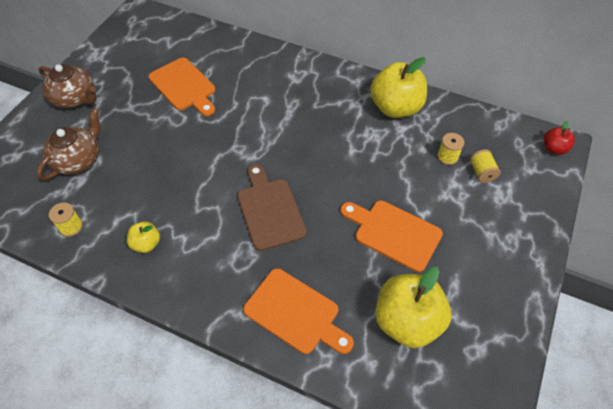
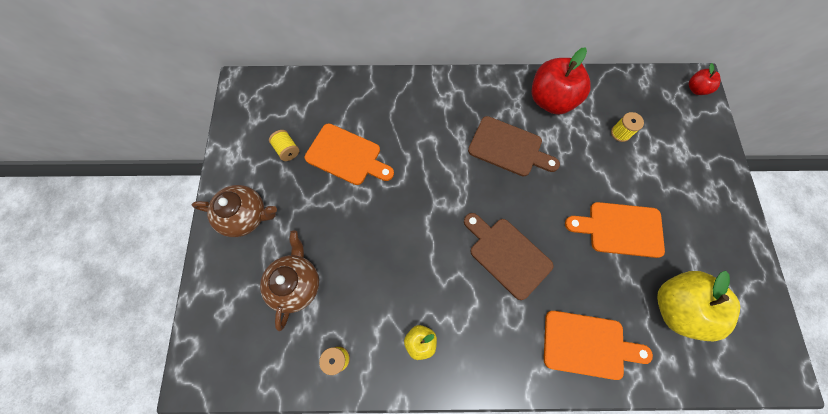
camera: 25 degrees left, 15 degrees up
yellow apple [370,57,427,118] -> red apple [531,47,591,115]
yellow spool [470,149,501,183] -> yellow spool moved to [269,130,299,161]
none -> brown cutting board [468,116,560,177]

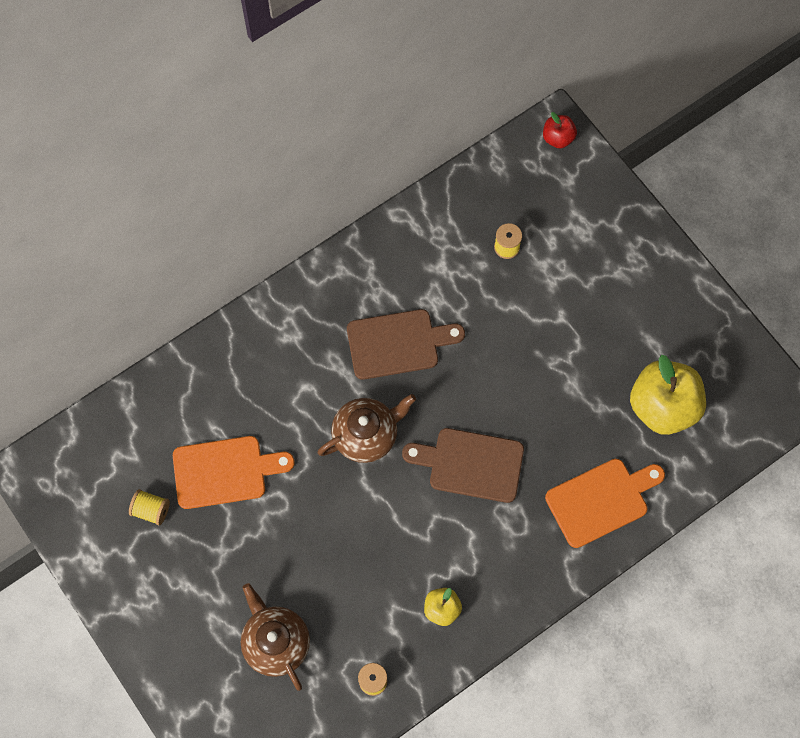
camera: 35 degrees left, 0 degrees up
brown teapot [192,185,277,237] -> brown teapot moved to [317,394,416,463]
red apple [531,47,591,115] -> none
orange cutting board [565,202,665,258] -> none

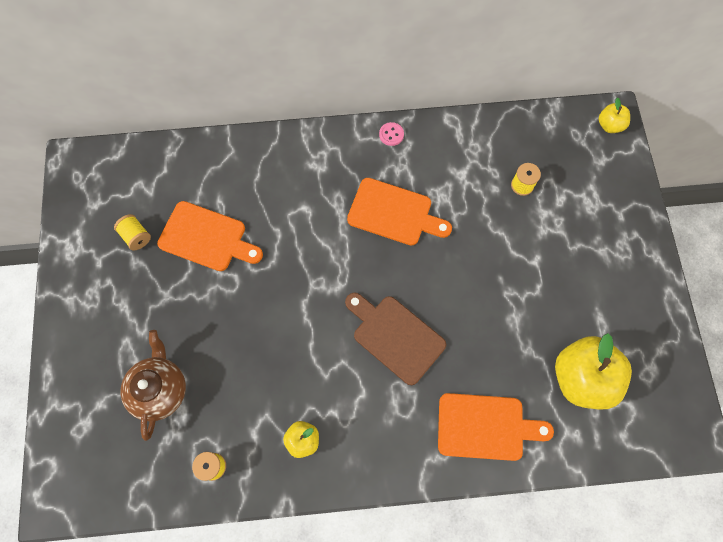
camera: 30 degrees right, 0 degrees up
brown teapot [317,394,416,463] -> none
brown cutting board [347,309,465,380] -> orange cutting board [347,178,452,246]
red apple [543,112,577,149] -> yellow apple [599,98,630,133]
none -> pink button [379,122,404,146]

